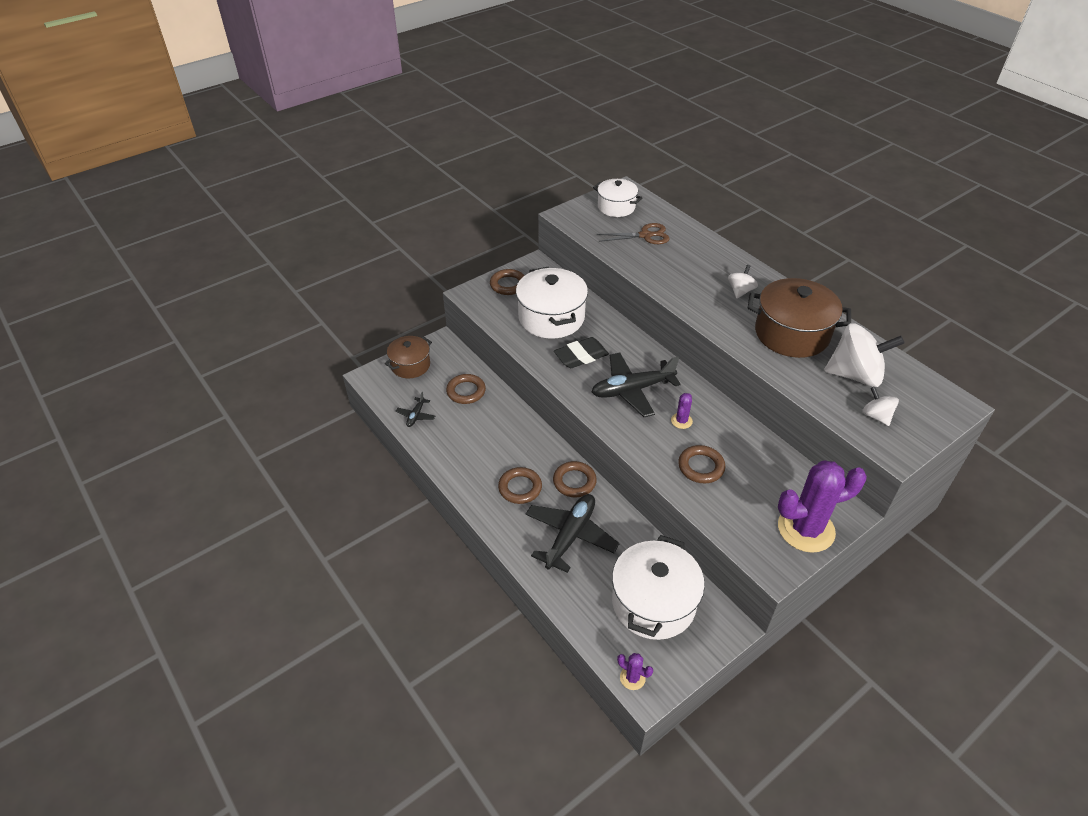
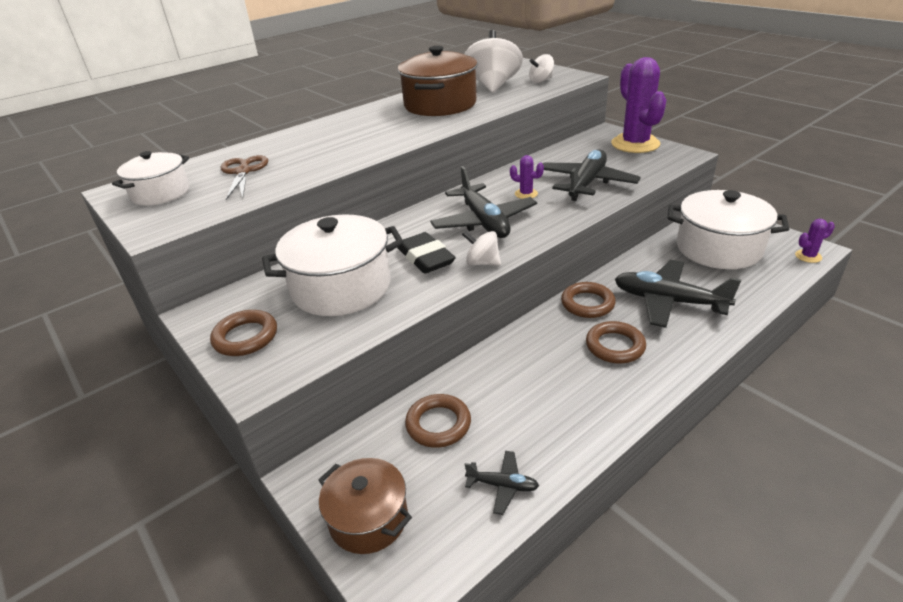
camera: 90 degrees left, 10 degrees down
purple cactus [617,653,653,690] -> purple cactus turned 45 degrees clockwise [795,219,835,263]
brown ring [678,445,725,483] -> black plane [542,149,641,201]
white spinning top [728,265,758,298] -> white spinning top moved to [462,231,501,265]

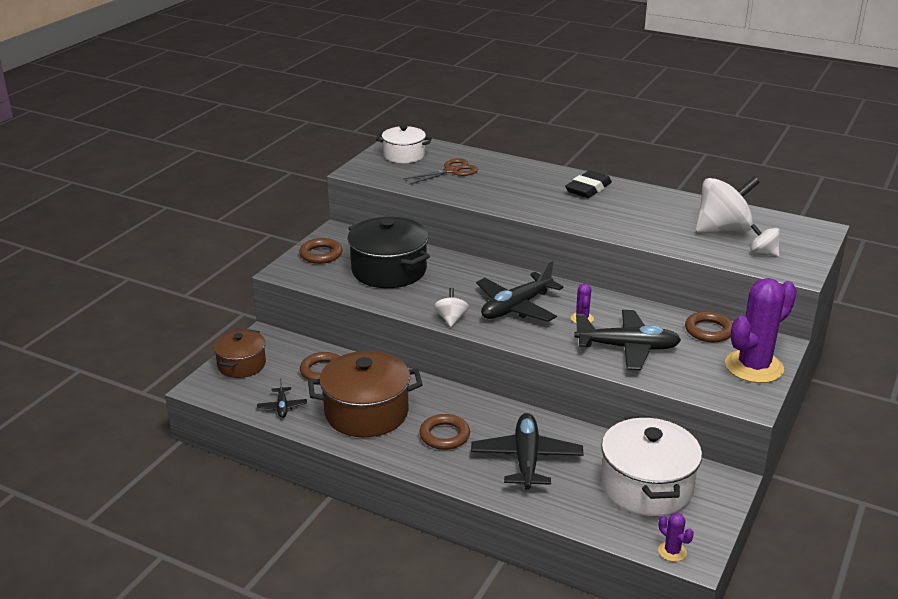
camera: 65 degrees right, 5 degrees down
white pot [262,215,404,316] -> black pot [348,217,430,288]
black eraser [397,232,456,273] -> black eraser moved to [565,170,612,198]
brown pot [398,46,478,116] -> brown pot moved to [308,351,423,437]
brown ring [561,282,616,318] -> brown ring moved to [685,311,732,342]

